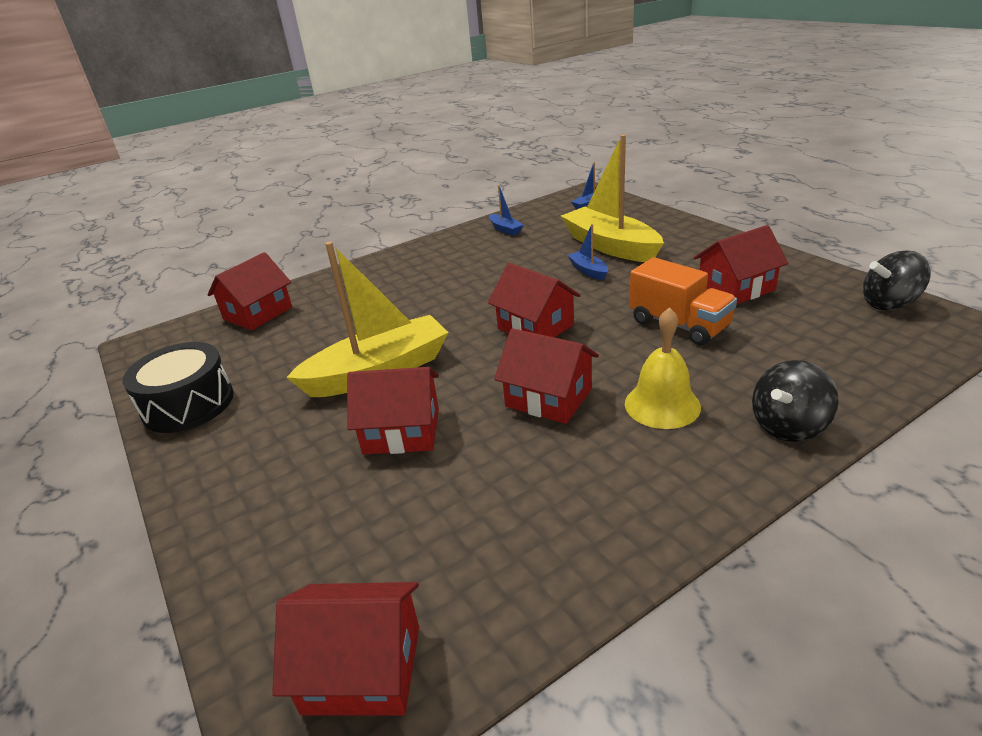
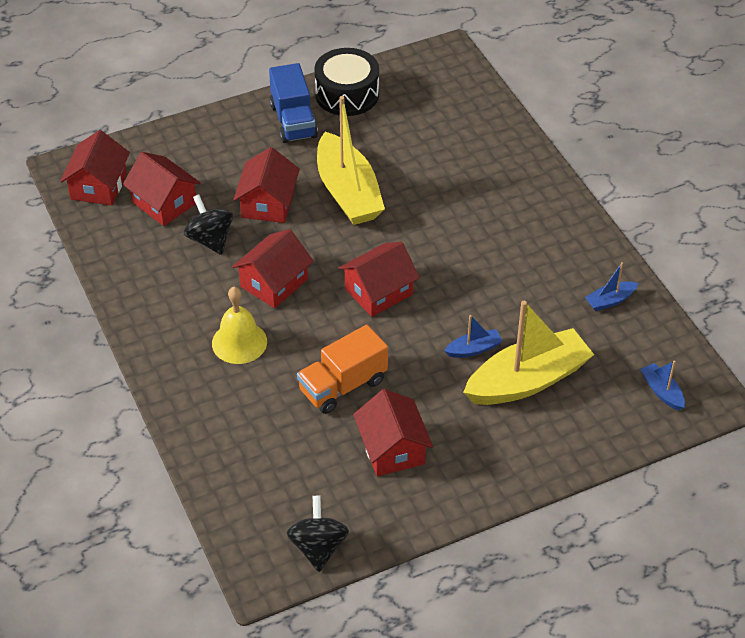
camera: 95 degrees right, 15 degrees up
red house [207,252,292,330] -> red house moved to [123,152,201,226]
black spinning top [752,360,839,442] -> black spinning top moved to [184,195,233,255]
none -> blue truck [269,63,318,143]

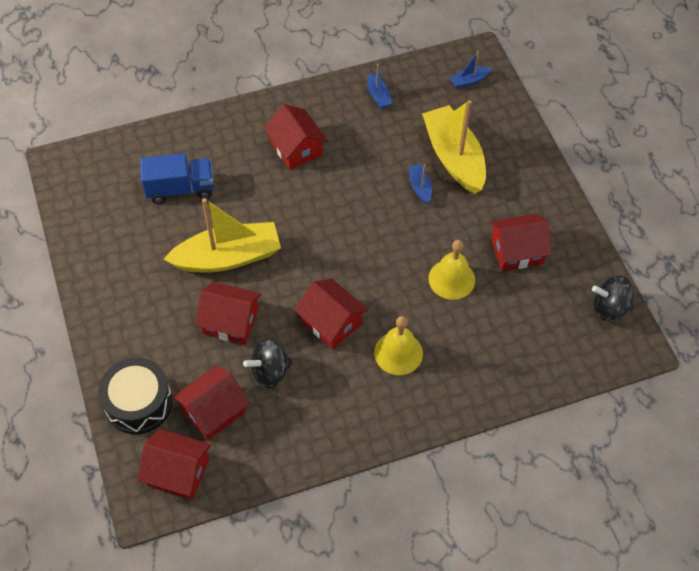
camera: 85 degrees left, 10 degrees up
blue truck [269,63,318,143] -> blue truck moved to [140,153,214,204]
orange truck [297,325,388,414] -> yellow bell [428,240,475,300]
black drum [314,48,379,116] -> black drum moved to [98,358,173,434]
red house [339,242,420,317] -> red house moved to [264,104,328,170]

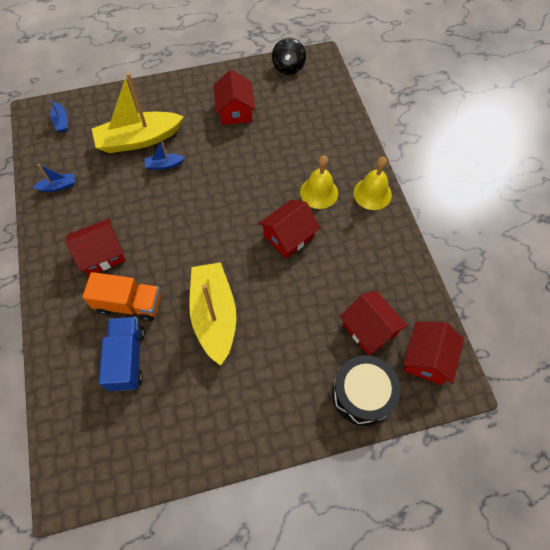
camera: 85 degrees left, 5 degrees up
red house [195,282,261,345] -> none
black spinning top [243,338,293,388] -> none
yellow bell [428,240,475,300] -> yellow bell moved to [353,157,392,210]
none -> orange truck [82,272,161,322]

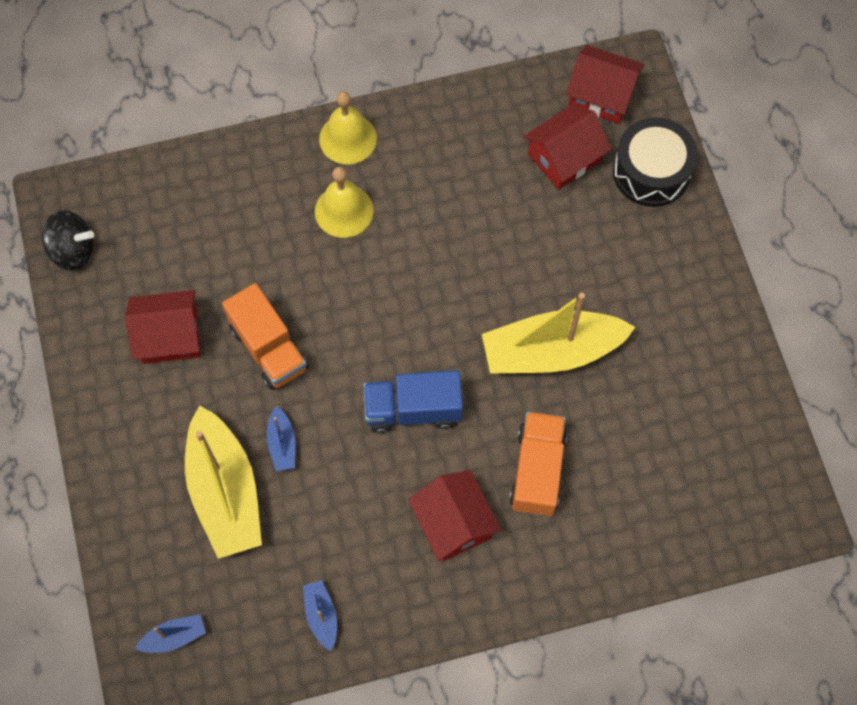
camera: 90 degrees left, 5 degrees up
blue truck [99,317,145,391] -> blue truck moved to [363,370,463,433]
red house [258,200,321,259] -> none
none -> orange truck [222,283,309,390]

